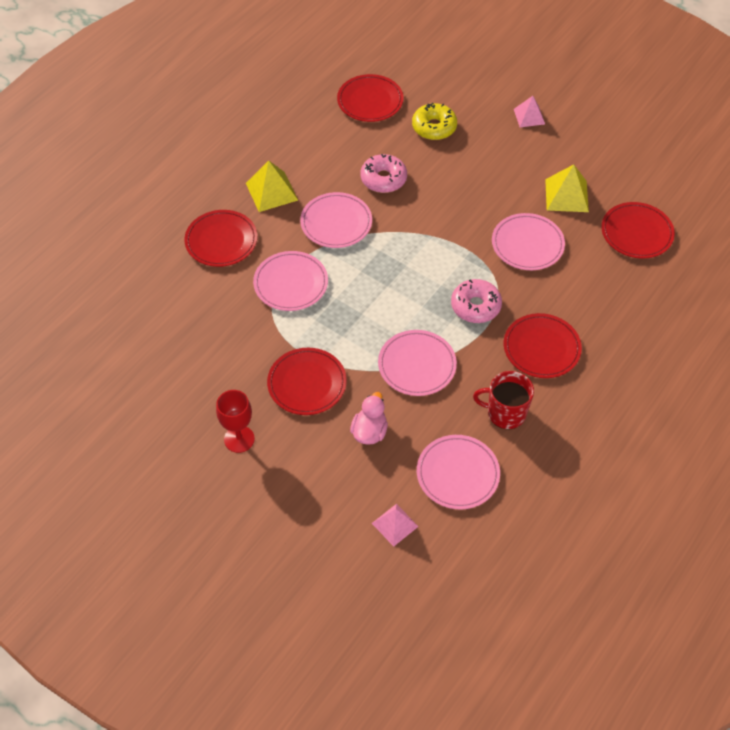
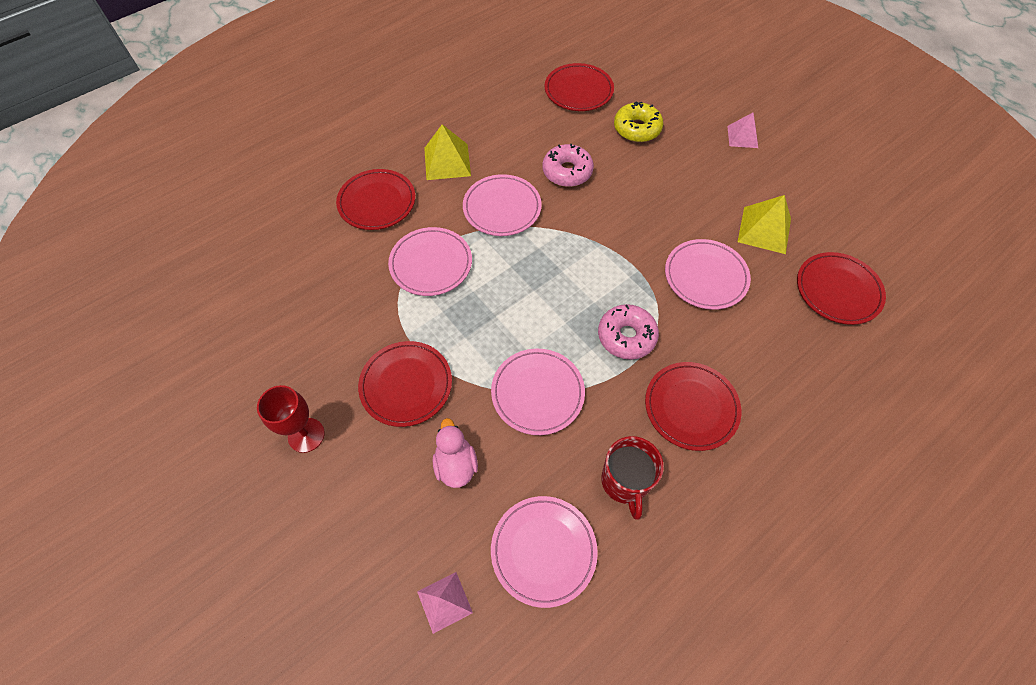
camera: 15 degrees right, 5 degrees up
pink duck [350,392,388,445] -> pink duck turned 45 degrees counterclockwise [433,418,478,488]
red mug [473,371,534,429] -> red mug turned 120 degrees counterclockwise [601,436,664,520]

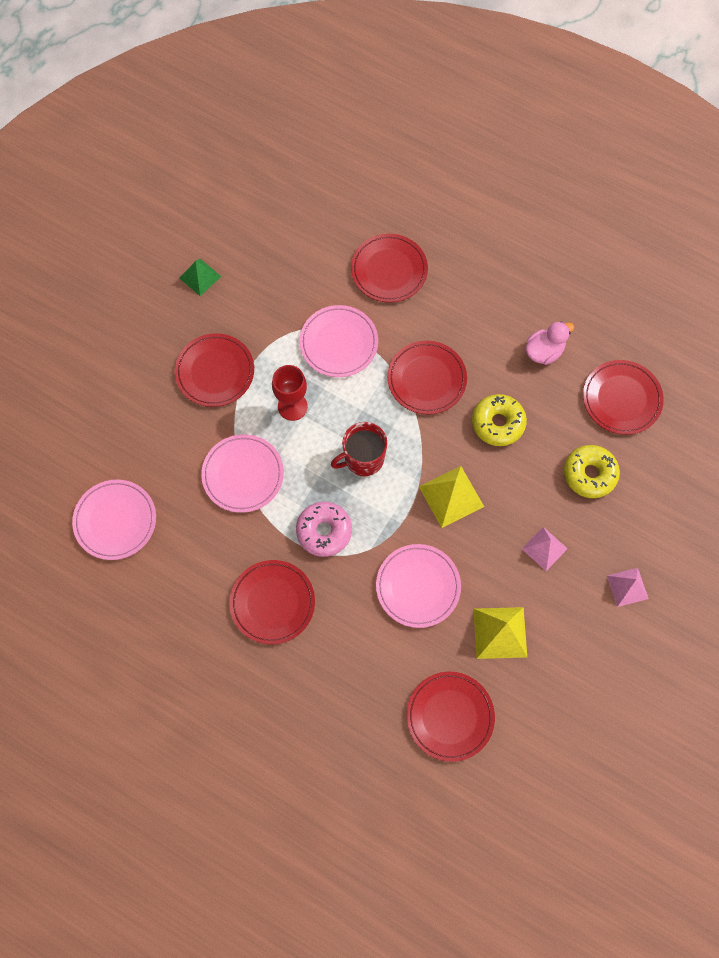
camera: 70 degrees right, 10 degrees up
red goblet [257,385,325,453] -> red goblet moved to [272,365,308,421]
pink pyramid [417,572,473,634] -> pink pyramid moved to [522,527,568,571]
yellow pyramid [424,124,471,180] -> yellow pyramid moved to [419,466,484,528]
pink duck [433,418,478,488] -> pink duck moved to [526,321,574,365]
pink plate [463,174,542,236] -> red plate [387,341,467,415]
pink donut [543,144,594,187] -> yellow donut [472,394,527,446]
red mug [601,436,664,520] -> red mug moved to [331,422,387,476]
none -> green pyramid [179,259,221,296]

